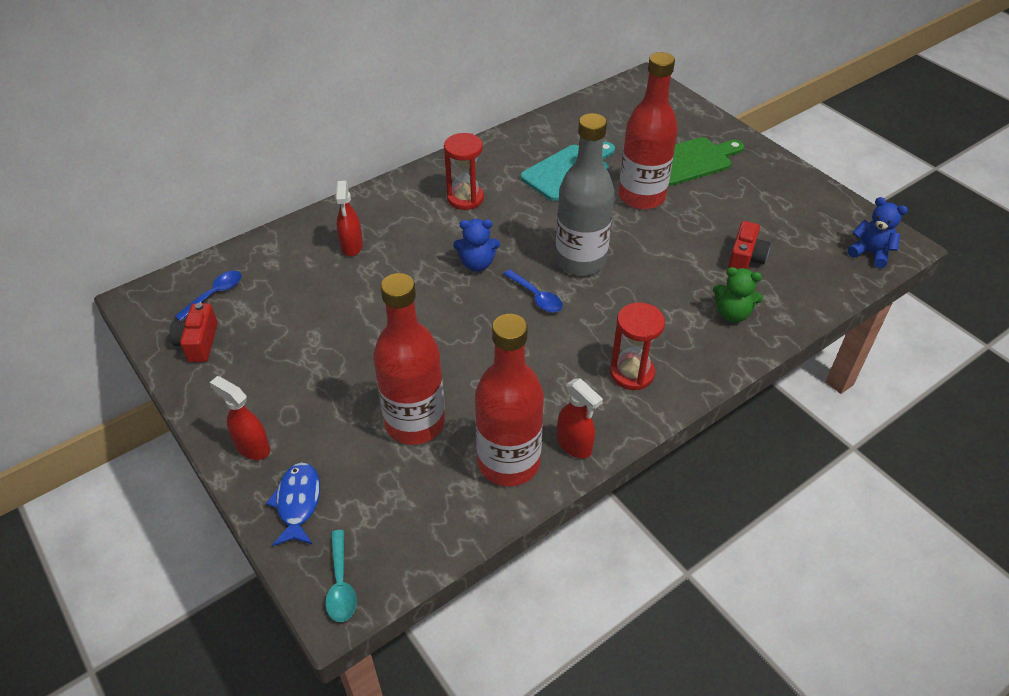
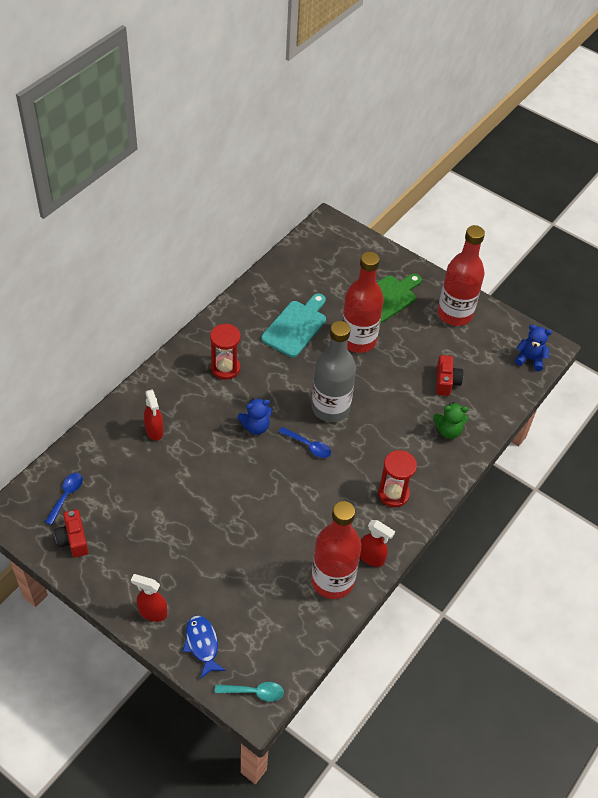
camera: 20 degrees left, 5 degrees up
turquoise spoon [325,530,357,622] -> turquoise spoon turned 60 degrees counterclockwise [215,682,284,701]
red bottle [373,273,445,445] -> red bottle moved to [438,225,485,326]

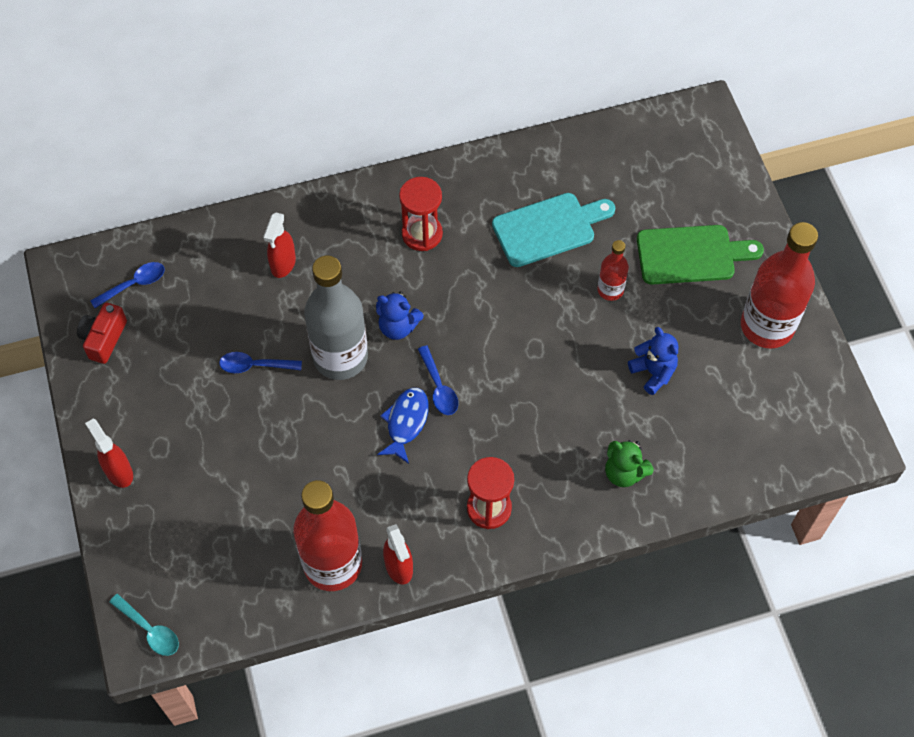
camera: 40 degrees right, 10 degrees up
blue fish [183,615,226,679] -> blue fish moved to [377,388,429,464]
grey bottle [312,321,356,422] -> grey bottle moved to [304,256,368,380]
red bottle [342,252,384,353] -> red bottle [597,240,629,301], size x0.49
red camera [436,355,463,396] -> none
blue teddy bear [515,325,552,371] -> blue teddy bear moved to [628,327,679,395]
none -> blue spoon [219,352,302,373]

